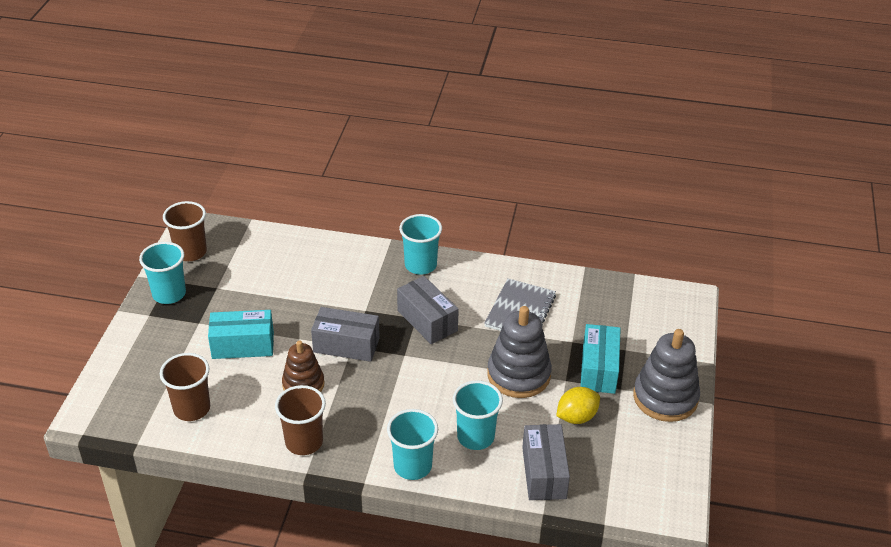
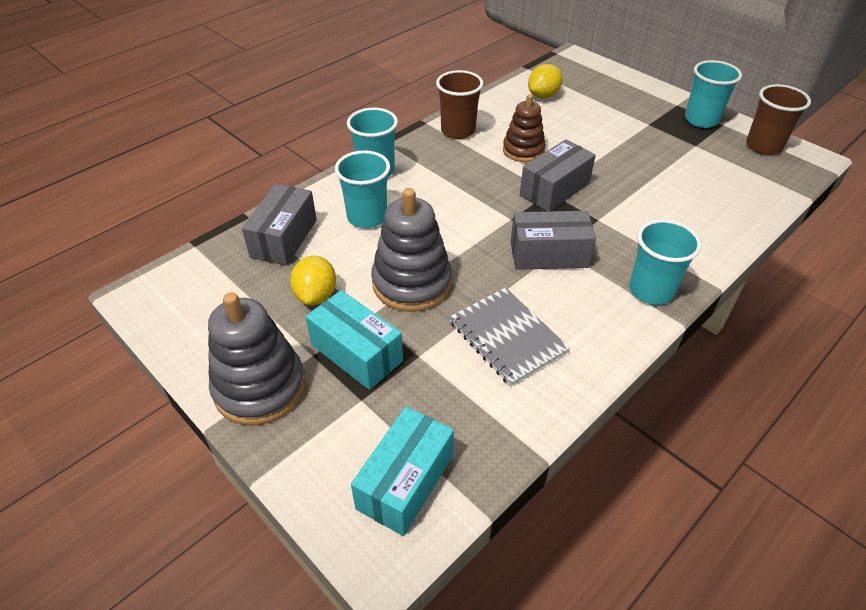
camera: 125 degrees right, 5 degrees up
brown cup [160,353,210,421] -> yellow lemon [528,64,563,98]
turquoise box [208,310,274,359] -> turquoise box moved to [351,406,454,536]
grey box [522,424,570,500] -> grey box turned 75 degrees clockwise [242,184,317,266]

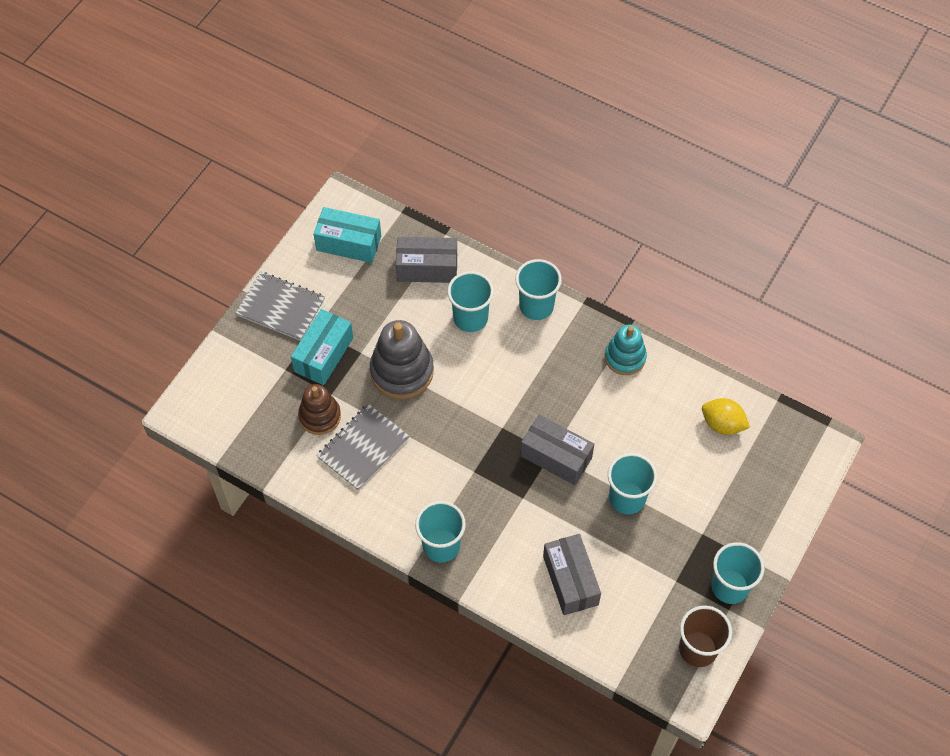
camera: 75 degrees right, 15 degrees up
grey stacking toy [208,292,306,425] -> grey notebook [236,271,325,341]
yellow lemon [290,255,336,305] -> none
turquoise box [351,406,454,536] -> turquoise box moved to [313,207,381,263]
brown cup [436,70,483,139] -> turquoise stacking toy [605,325,647,375]
brown stacking toy [503,94,545,162] -> brown stacking toy moved to [298,384,341,435]
grey box [511,211,596,270] -> grey box moved to [543,534,601,615]
none -> turquoise cup [608,453,657,514]

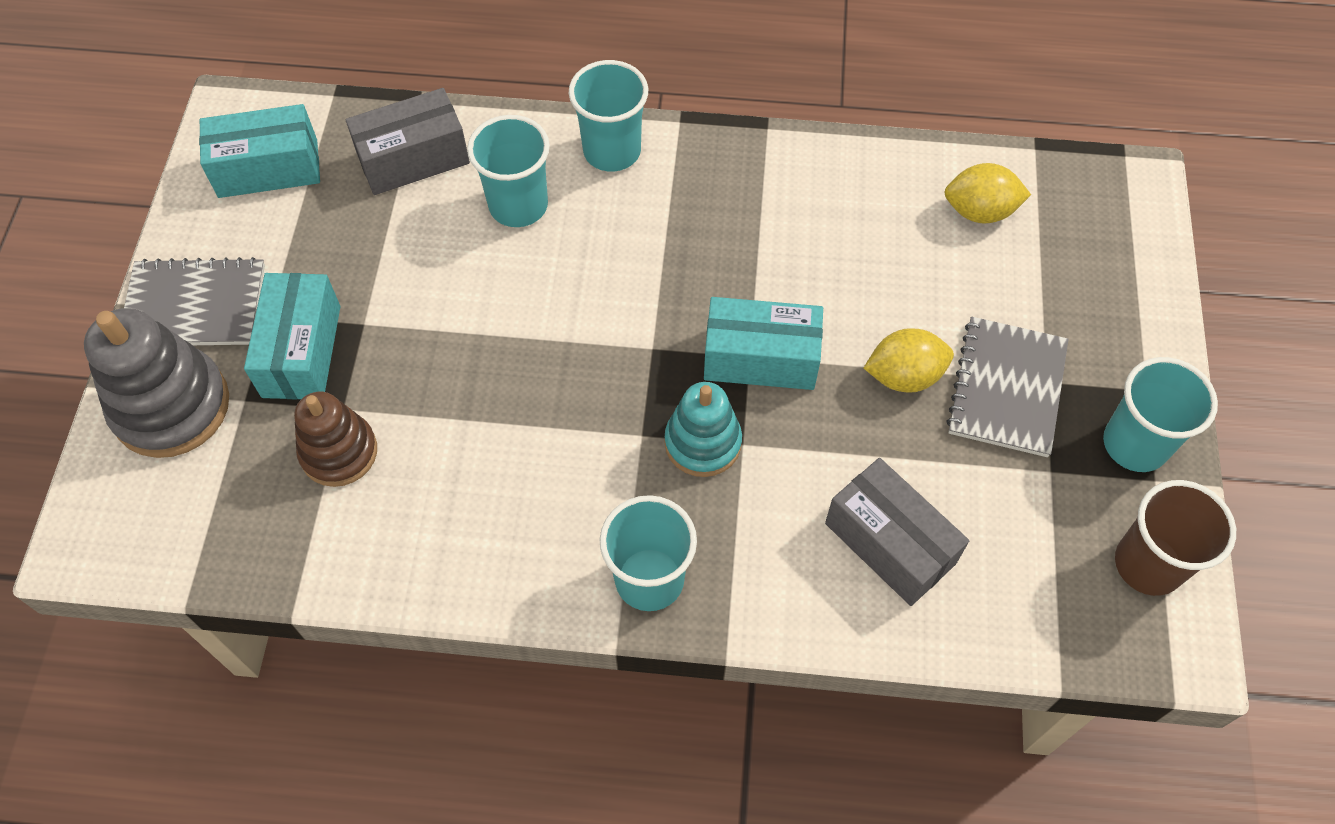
camera: 25 degrees left, 0 degrees up
grey notebook [316,404,409,490] -> grey notebook moved to [947,316,1069,457]
grey stacking toy [370,320,434,399] -> grey stacking toy moved to [84,308,229,458]
grey box [520,415,594,485] -> turquoise box [704,297,823,390]
turquoise stacking toy [605,325,647,375] -> turquoise stacking toy moved to [665,382,742,477]
turquoise cup [608,453,657,514] -> yellow lemon [864,328,954,393]

